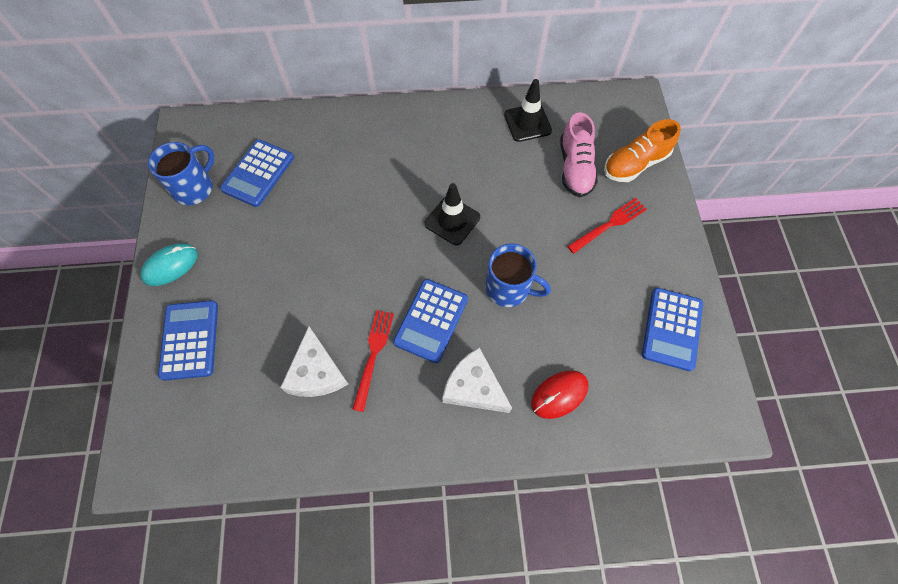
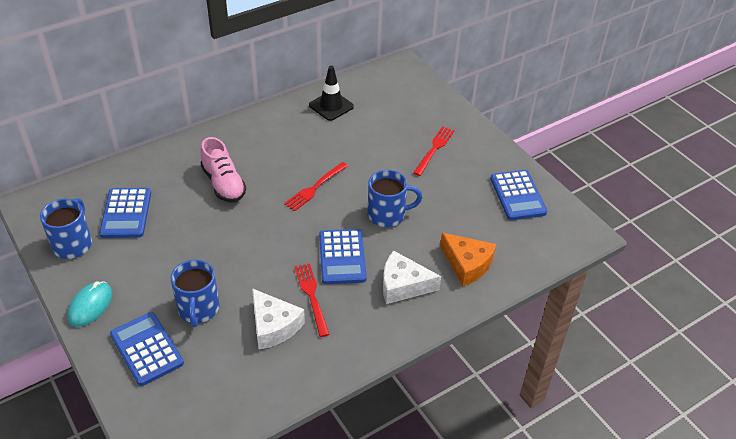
camera: 30 degrees left, 20 degrees down
black traffic cone [424,183,480,245] -> red fork [284,162,348,211]
red mouse [531,370,589,419] -> orange cheese [440,233,496,286]
pink shoe [560,112,598,197] -> pink shoe moved to [201,137,246,203]
orange shoe [604,119,681,182] -> none
none -> blue mug [171,260,220,327]

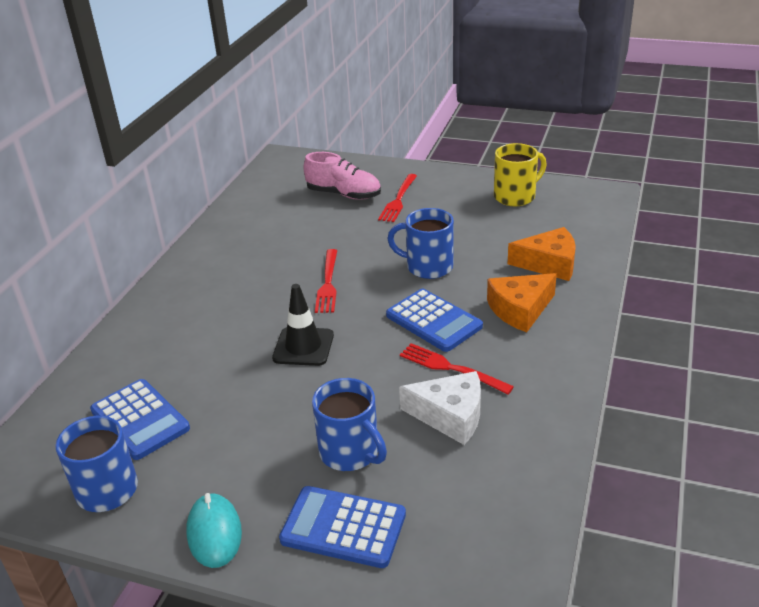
camera: 35 degrees left, 10 degrees down
pink shoe [201,137,246,203] -> pink shoe moved to [303,152,381,200]
black traffic cone [309,66,354,121] -> black traffic cone moved to [272,284,334,366]
blue mug [367,170,422,227] -> blue mug turned 120 degrees counterclockwise [387,208,454,279]
white cheese [383,250,441,304] -> orange cheese [487,273,557,332]
red fork [413,126,455,176] -> red fork turned 150 degrees counterclockwise [378,174,417,222]
blue calculator [490,170,547,220] -> yellow mug [494,143,547,206]

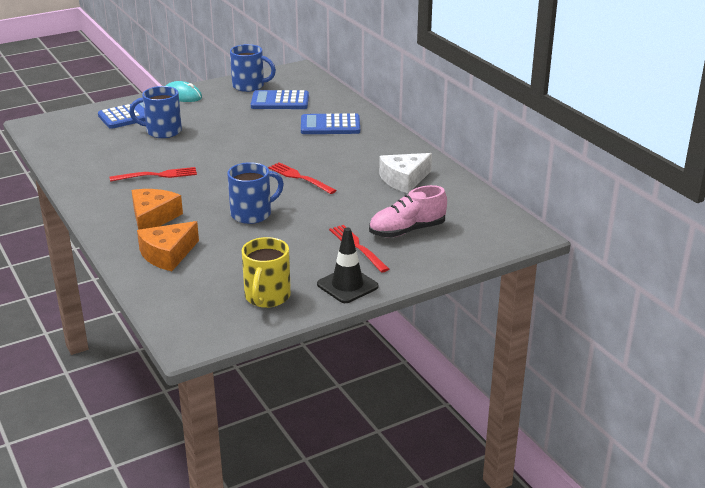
camera: 130 degrees right, 5 degrees down
black traffic cone [272,284,334,366] -> black traffic cone moved to [317,227,379,303]
blue calculator [386,289,483,352] -> blue calculator moved to [301,113,360,134]
white cheese [399,371,481,445] -> white cheese moved to [379,153,432,193]

